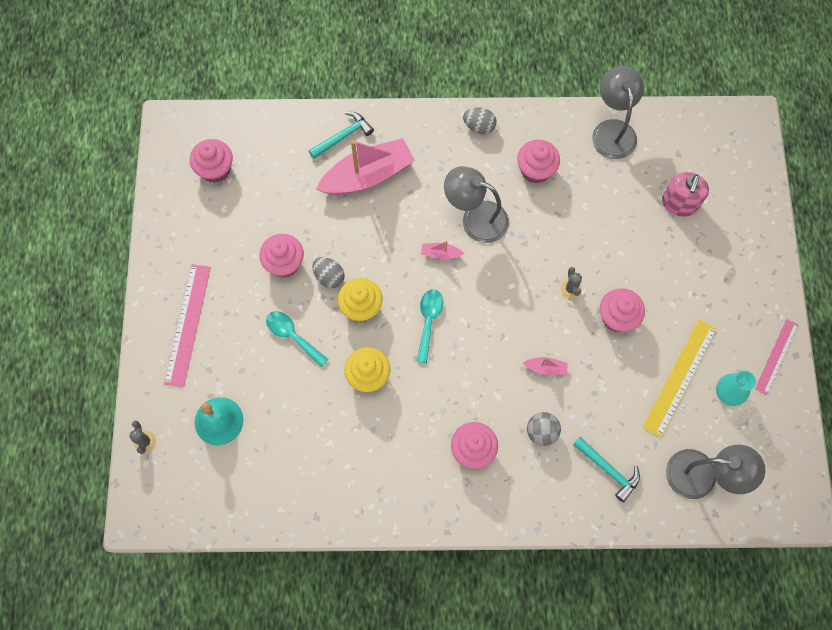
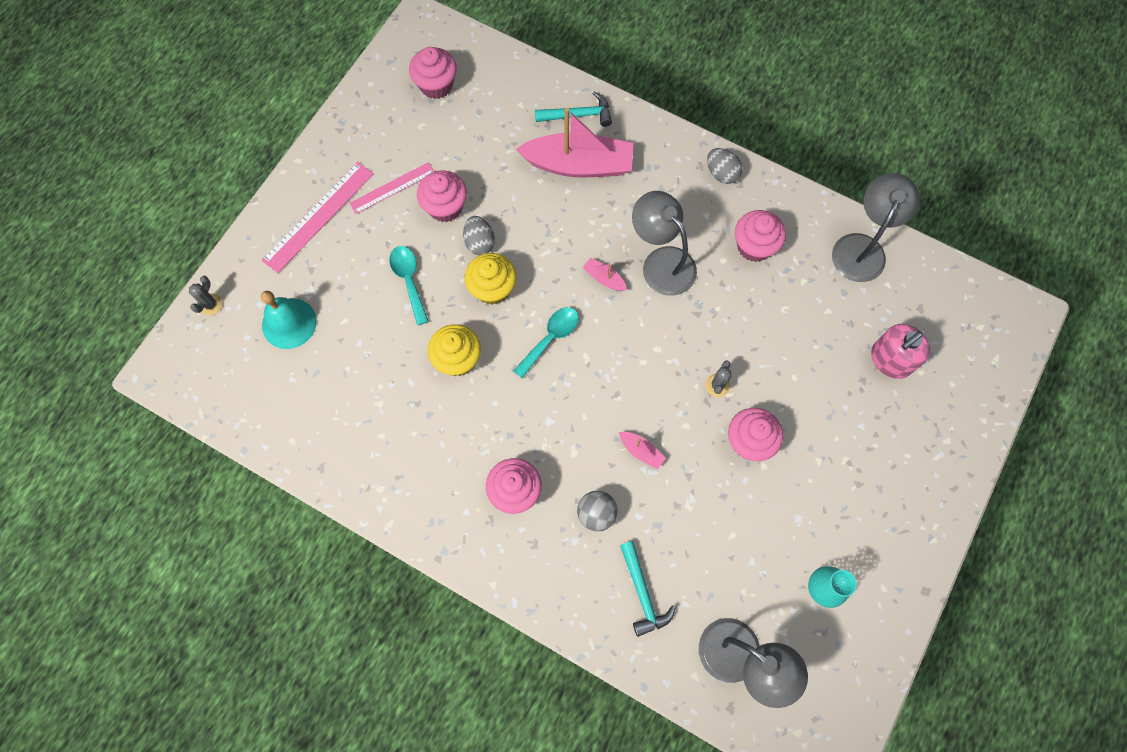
camera: 30 degrees right, 0 degrees up
yellow ruler [642,319,717,438] -> none
pink ruler [755,319,798,395] -> pink ruler moved to [349,162,435,214]

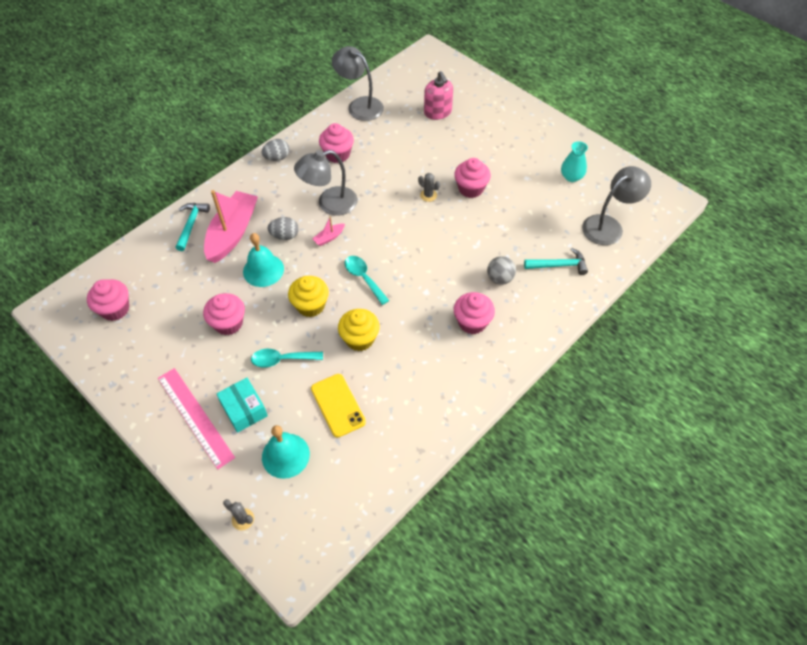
camera: 75 degrees left, 15 degrees down
pink ruler [349,162,435,214] -> none
grey egg [463,216,495,255] -> grey egg moved to [268,217,299,240]
pink boat [619,432,666,469] -> none
none -> turquoise box [216,378,268,433]
none -> turquoise bell [243,233,284,287]
none -> yellow phone [311,374,366,438]

